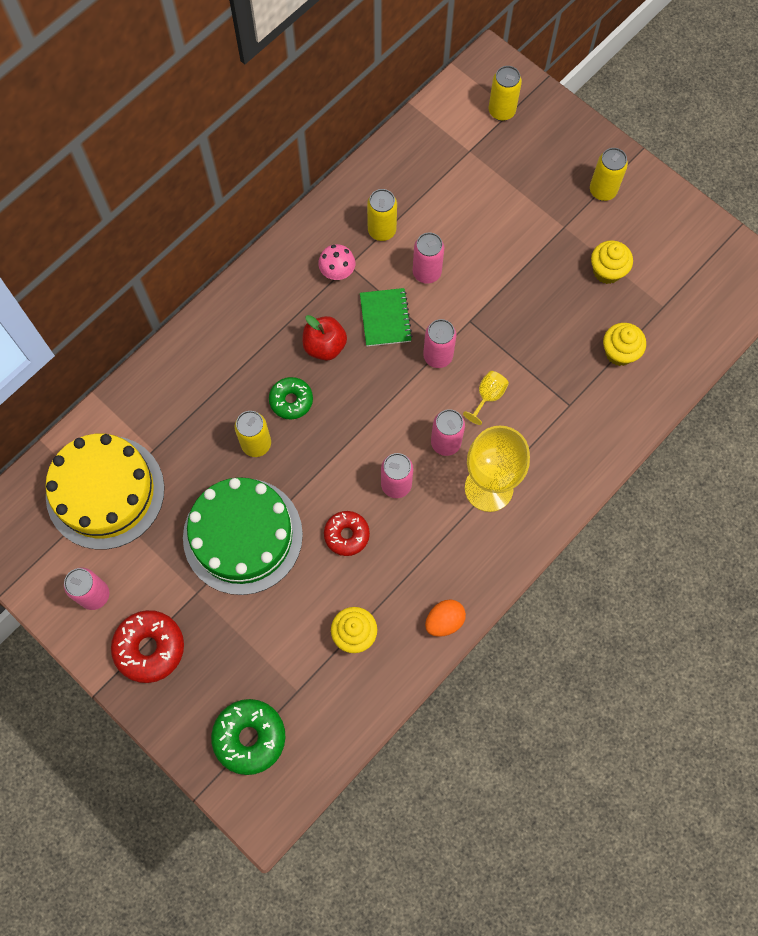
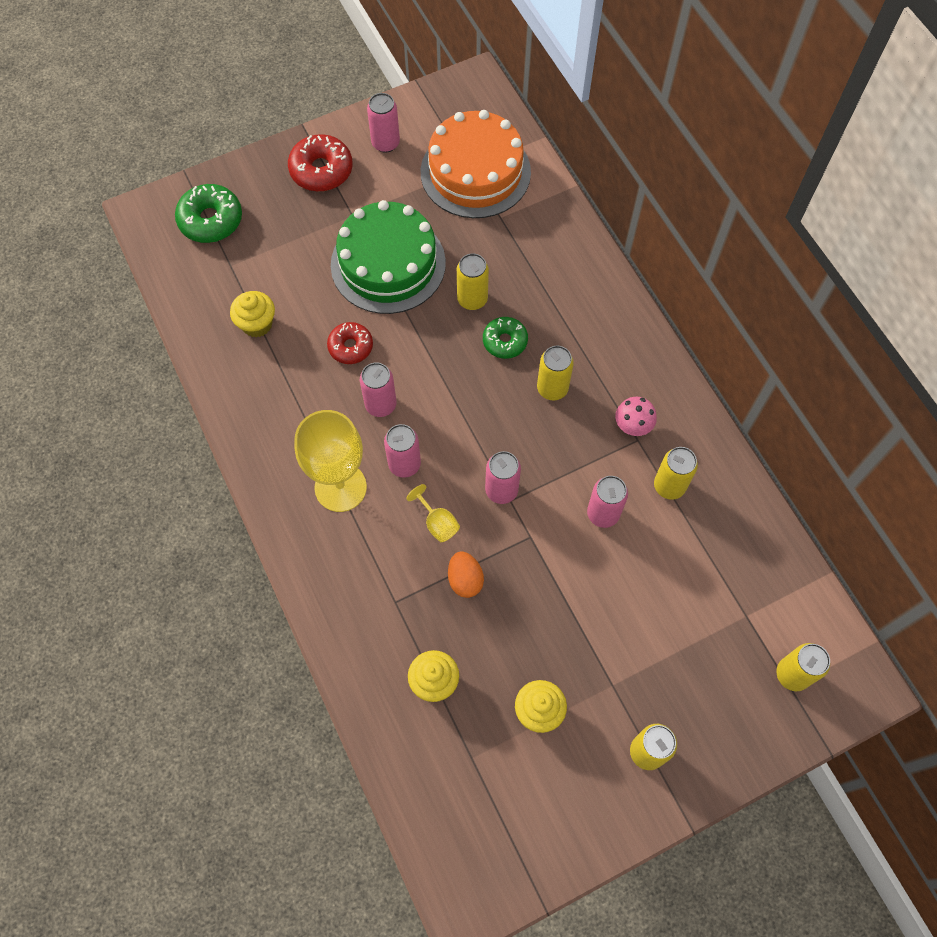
camera: 110 degrees right, 5 degrees down
yellow cake [45,434,165,550] -> orange cake [421,110,531,218]
red apple [303,315,347,361] -> yellow can [537,346,574,400]
green notebook [360,288,412,346] -> none
orange egg [425,599,466,637] -> orange egg moved to [448,551,484,598]

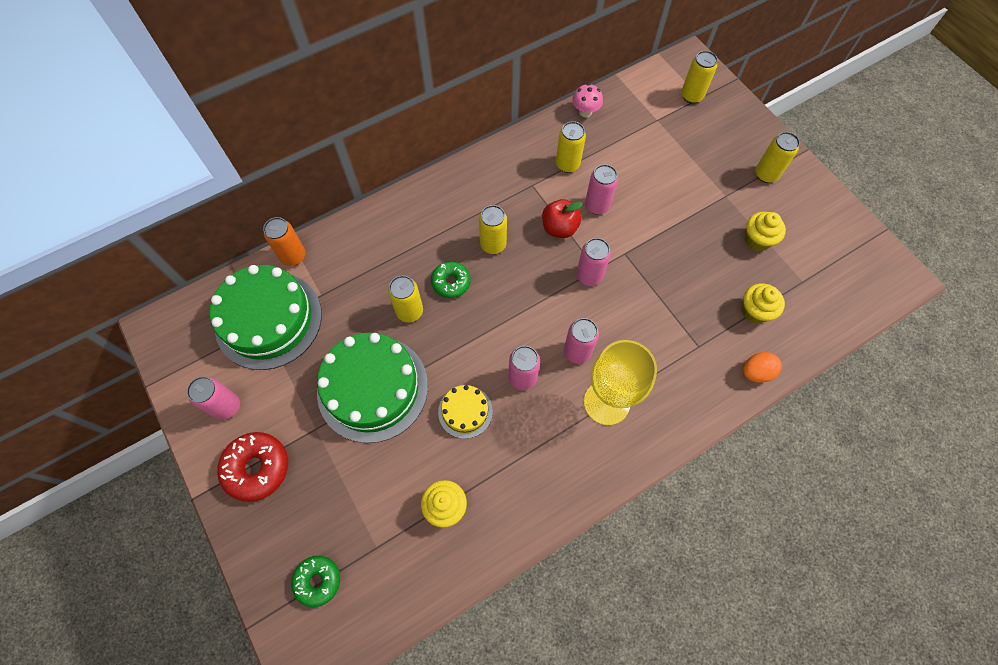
camera: 95 degrees left, 0 degrees up
green donut [175,184,242,243] -> green donut [291,556,340,607], size x0.66
red donut [327,322,373,364] -> yellow cake [438,385,493,439]
yellow goblet [406,484,460,542] -> none
orange cake [421,110,531,218] -> green cake [210,265,322,370]
orange egg [448,551,484,598] -> orange egg moved to [742,352,782,383]
pink mushroom [615,397,657,436] -> pink mushroom moved to [572,83,603,117]
none -> orange can [263,217,306,266]
none -> red apple [542,199,583,238]

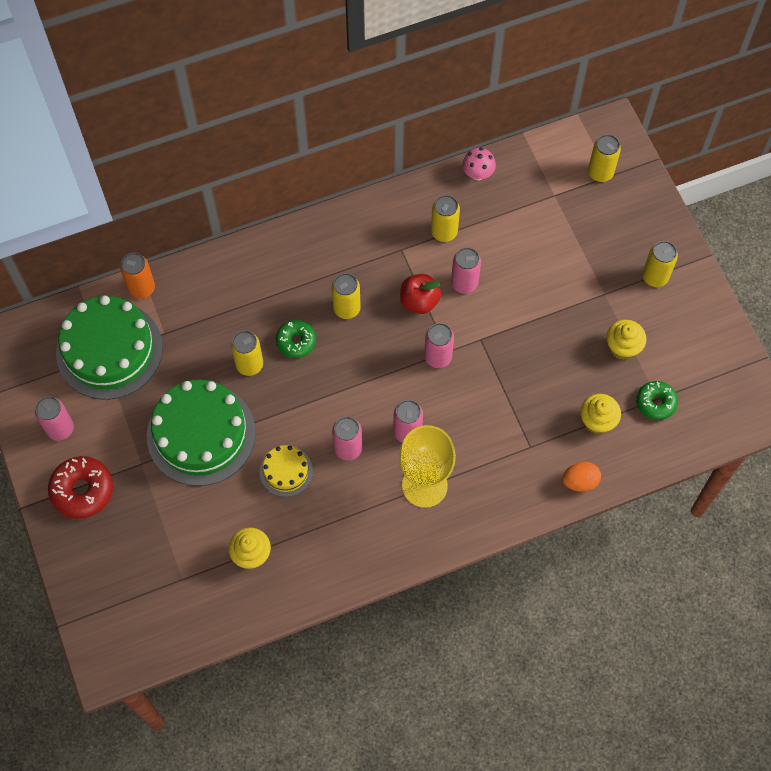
camera: 10 degrees right, 0 degrees up
green donut [291,556,340,607] -> green donut moved to [636,381,678,420]

